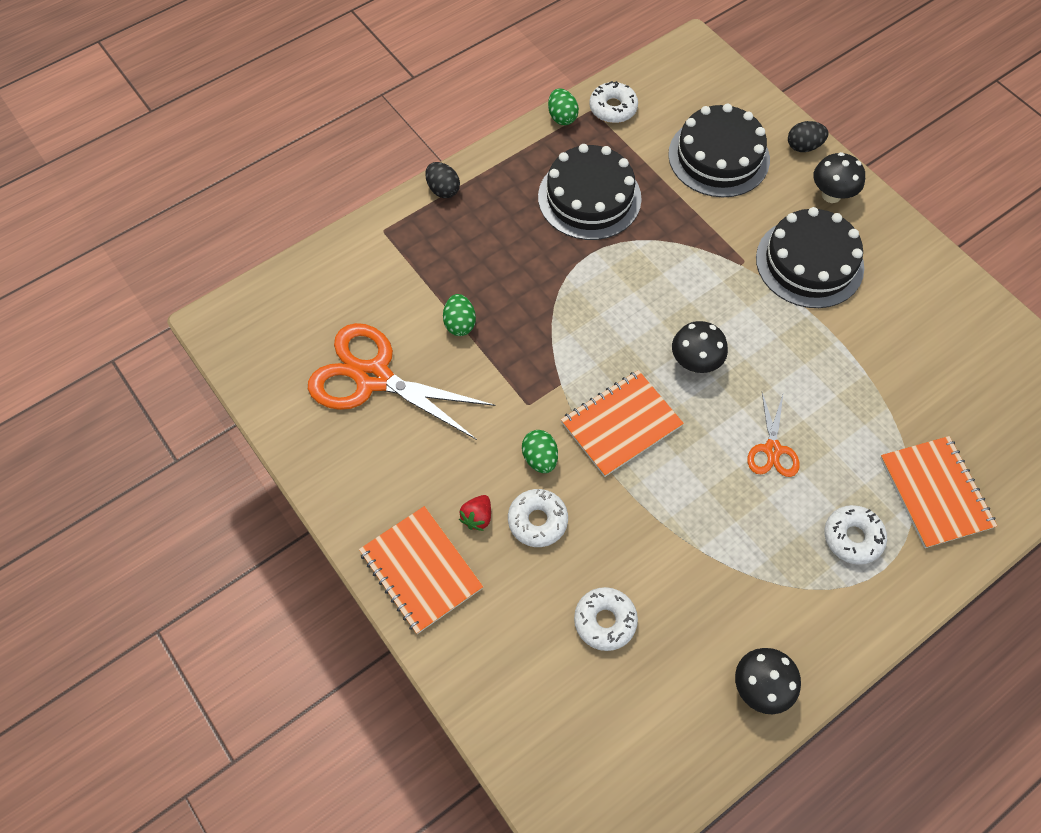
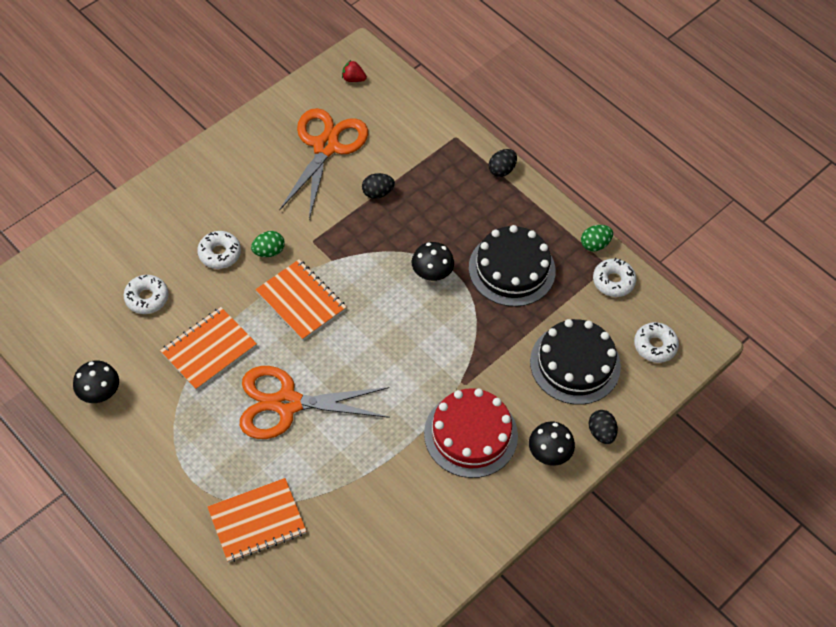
camera: 80 degrees right, 5 degrees down
orange notebook [359,506,483,634] -> orange notebook moved to [160,307,257,391]
green egg [443,294,476,336] -> black egg [362,173,395,199]
red strawberry [459,495,491,531] -> red strawberry moved to [342,60,367,82]
black mushroom [672,321,728,373] -> black mushroom moved to [412,242,454,282]
orange scissors [747,392,800,477] -> orange scissors [240,366,390,439], size x2.00
black cake [756,207,864,308] -> red cake [424,388,518,478]
white donut [824,505,887,565] -> white donut moved to [634,322,679,363]

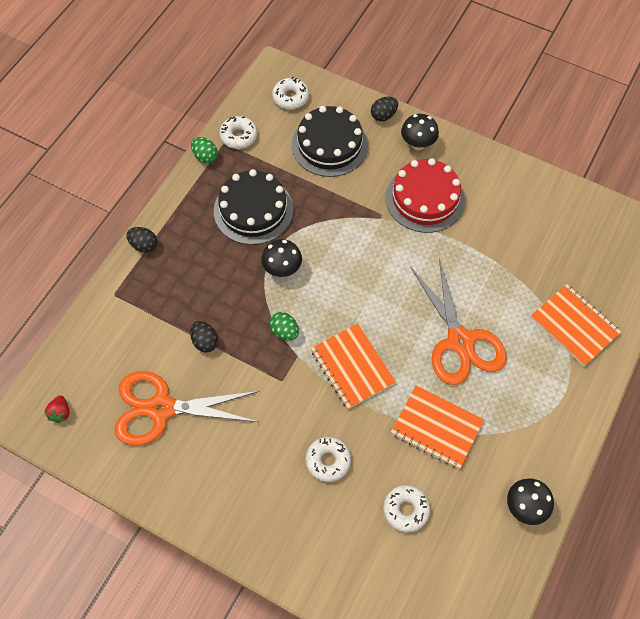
camera: 105 degrees left, 5 degrees up
green egg [251,231,285,257] -> green egg moved to [269,312,299,341]
orange notebook [255,259,347,341] -> orange notebook turned 60 degrees counterclockwise [311,324,396,409]

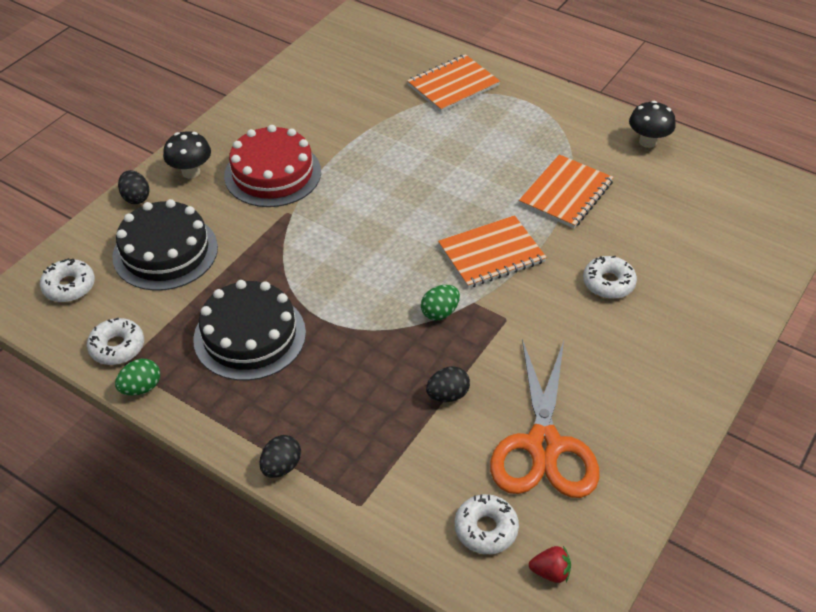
camera: 85 degrees left, 15 degrees down
black mushroom [261,239,302,277] -> none
white donut [383,485,430,532] -> white donut moved to [455,494,519,554]
orange scissors [411,258,507,385] -> none

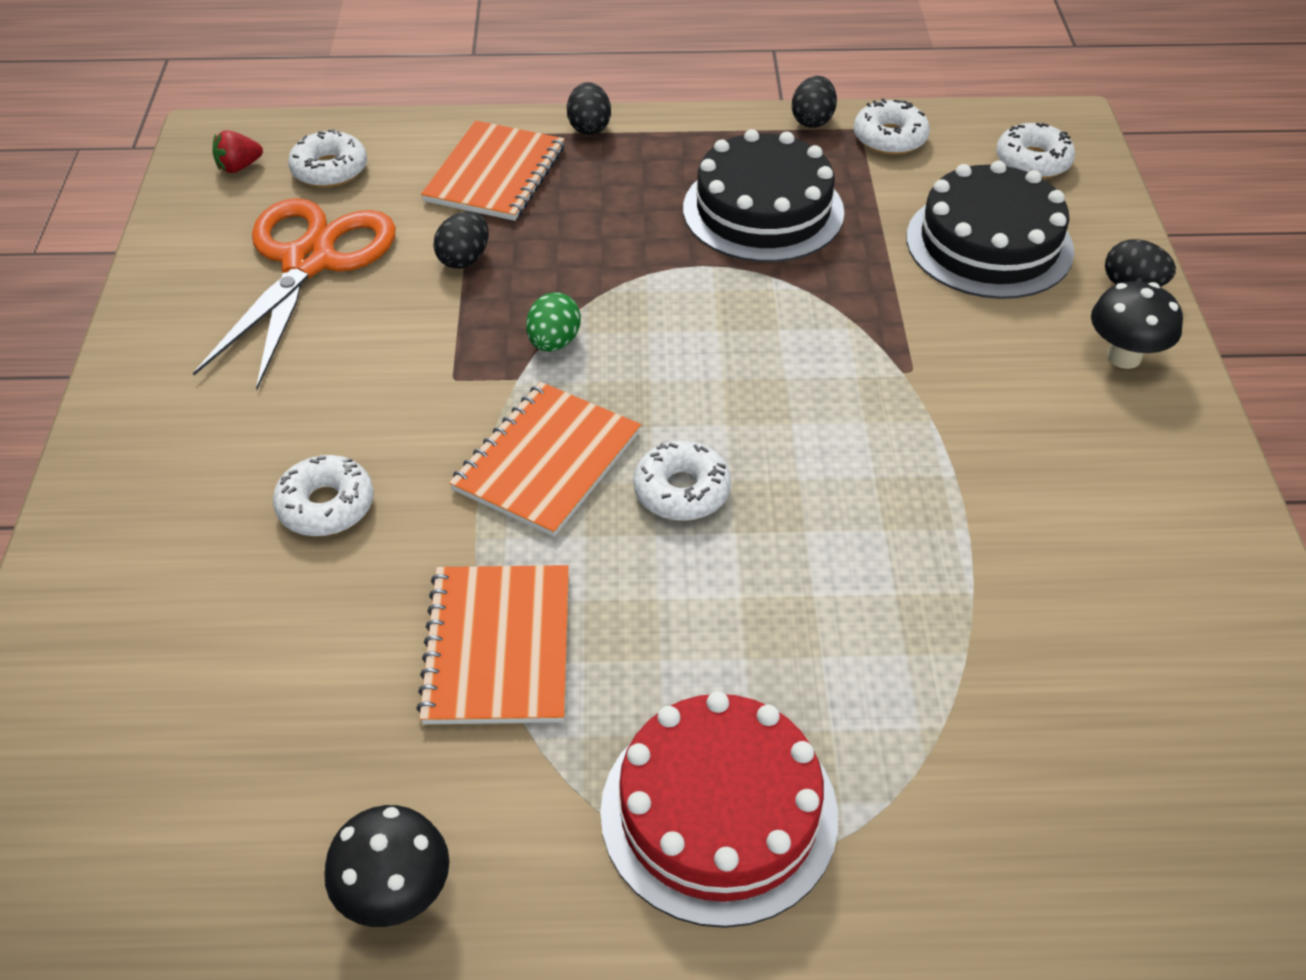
camera: 145 degrees right, 0 degrees up
green egg [115,359,160,396] -> black egg [792,76,837,128]
red cake [224,125,321,207] -> red cake moved to [600,691,838,928]
orange notebook [407,54,500,112] -> orange notebook moved to [421,121,565,221]
orange scissors [490,339,600,498] -> orange scissors turned 45 degrees clockwise [193,198,396,389]
none -> white donut [633,441,731,521]

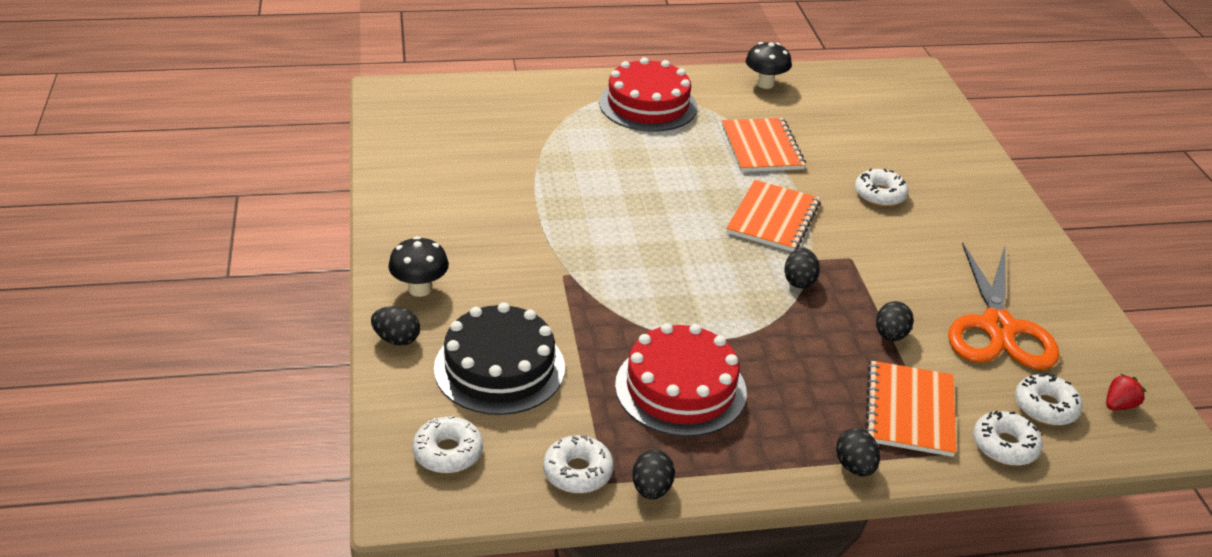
camera: 170 degrees right, 10 degrees down
green egg [526,292,581,352] -> black egg [784,248,820,288]
white donut [633,441,731,521] -> white donut moved to [973,410,1043,466]
black cake [683,129,844,262] -> red cake [615,323,747,437]

